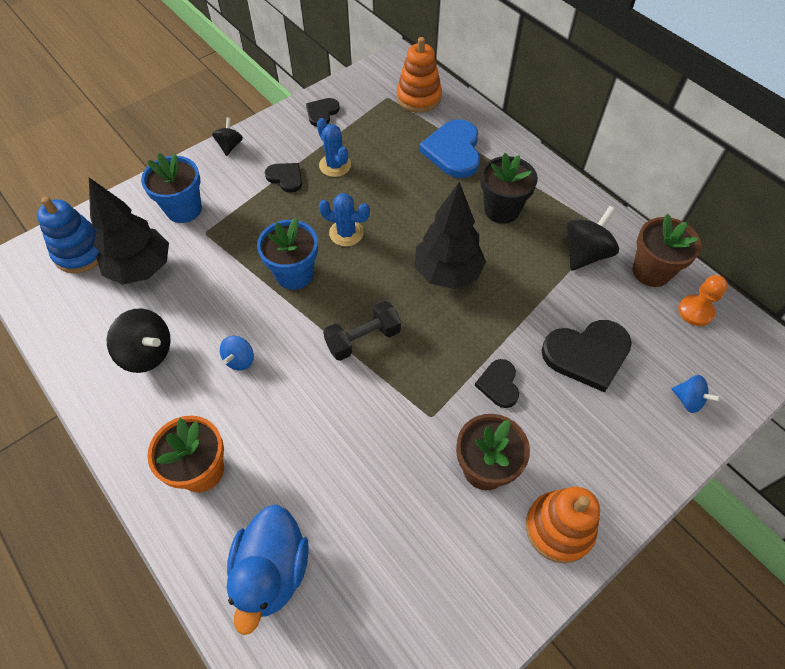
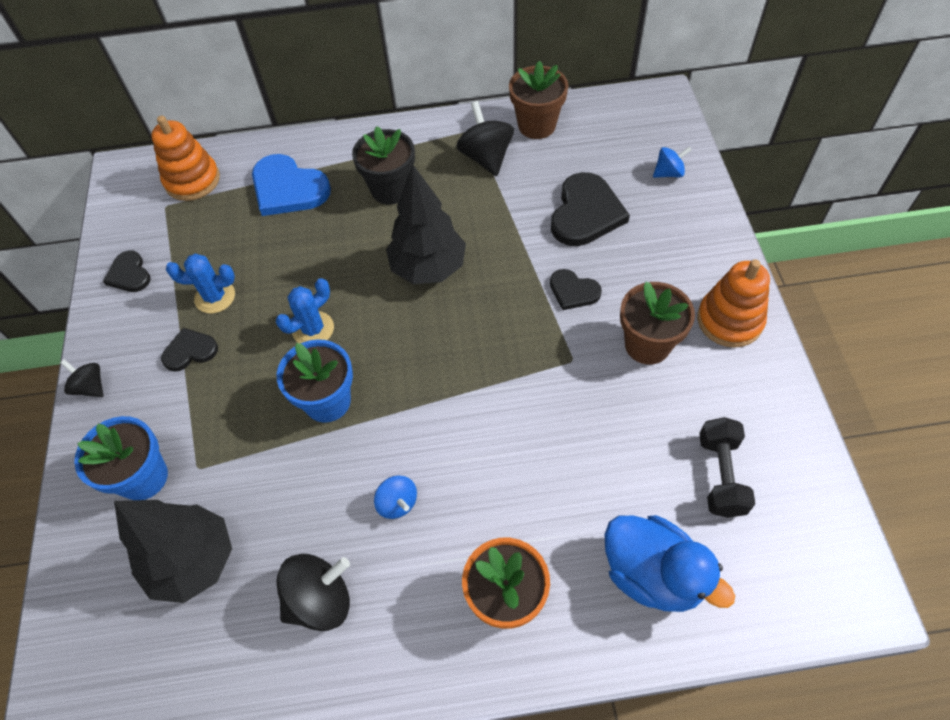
camera: 55 degrees left, 0 degrees up
blue stacking toy [37,197,99,273] -> none
black dumbbell [323,301,401,361] -> black dumbbell moved to [699,417,755,518]
orange pawn [678,275,728,326] -> none

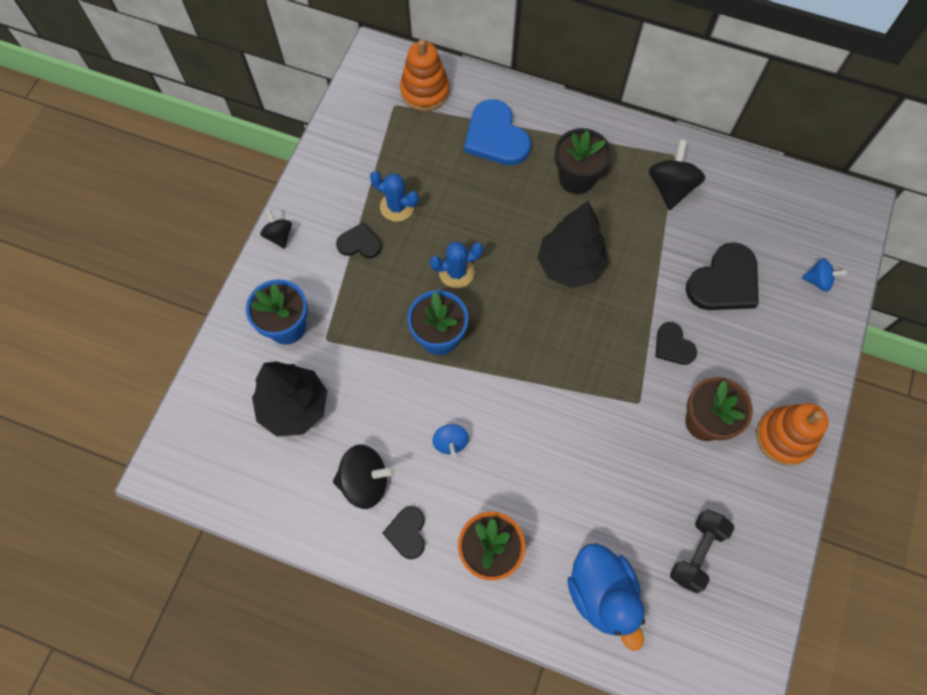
camera: 25 degrees right, 10 degrees up
black heart [103,251,151,292] -> black heart moved to [383,506,425,559]
brown flower pot [509,61,568,139] -> none

